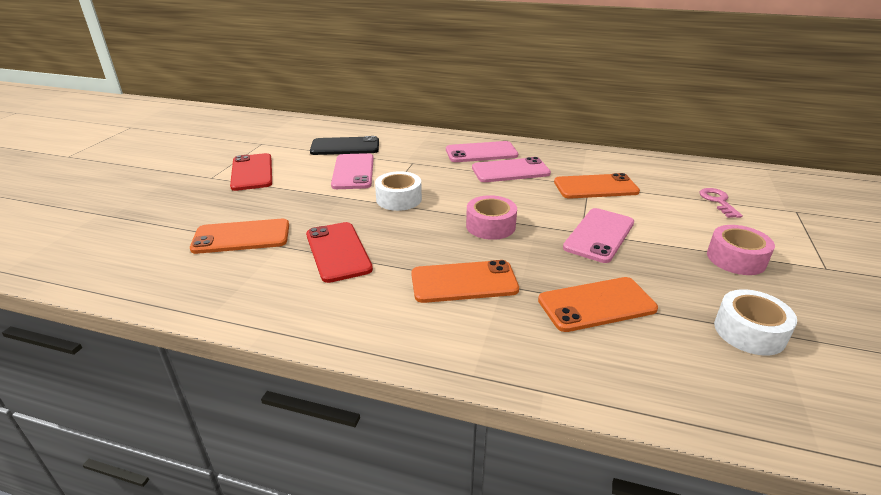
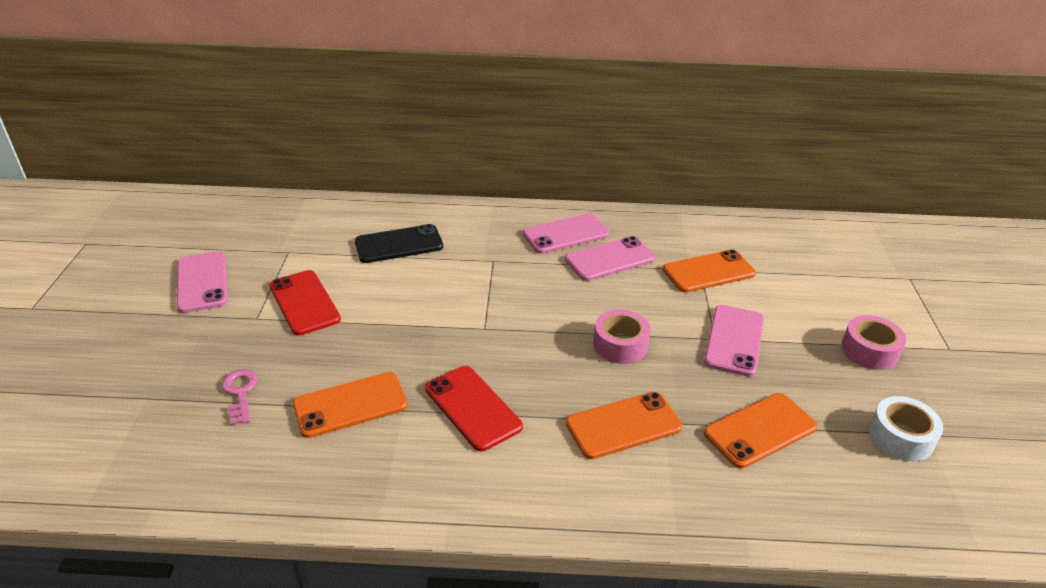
camera: 15 degrees left, 5 degrees up
pink phone [331,153,374,189] -> pink phone moved to [177,251,228,313]
white tape [375,171,422,211] -> none
pink key [699,188,743,218] -> pink key moved to [222,369,258,425]

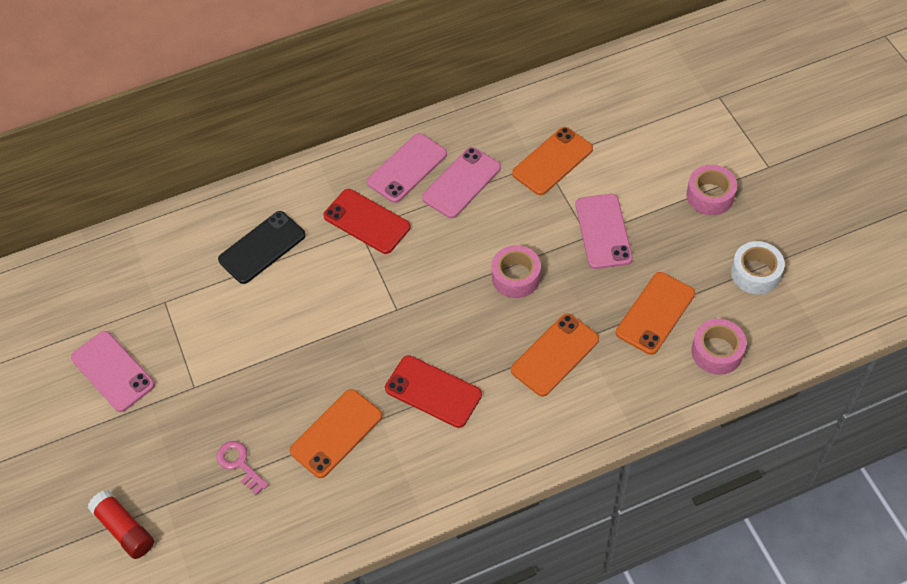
camera: 20 degrees left, 20 degrees up
red phone [269,270,341,336] -> red phone moved to [323,189,411,254]
none -> red glue stick [88,490,154,559]
none -> pink tape [691,319,747,375]

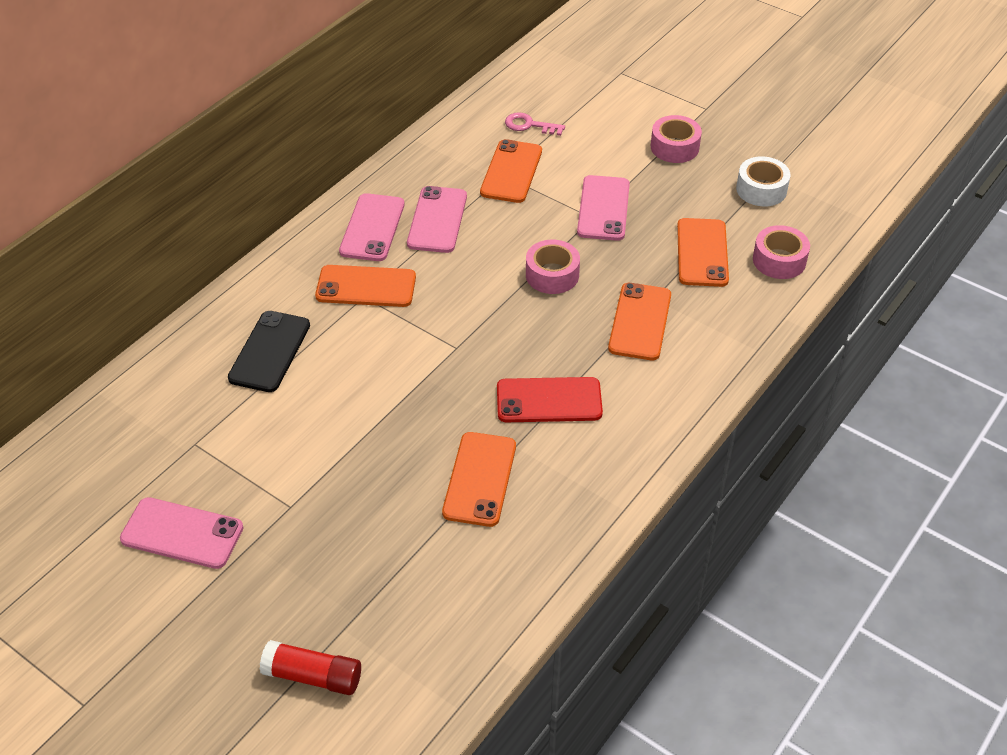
camera: 35 degrees left, 10 degrees down
pink key [217,441,268,495] -> pink key moved to [505,112,565,136]
red phone [323,189,411,254] -> orange phone [315,265,416,307]
pink phone [575,194,633,269] -> pink phone turned 45 degrees clockwise [577,175,630,241]

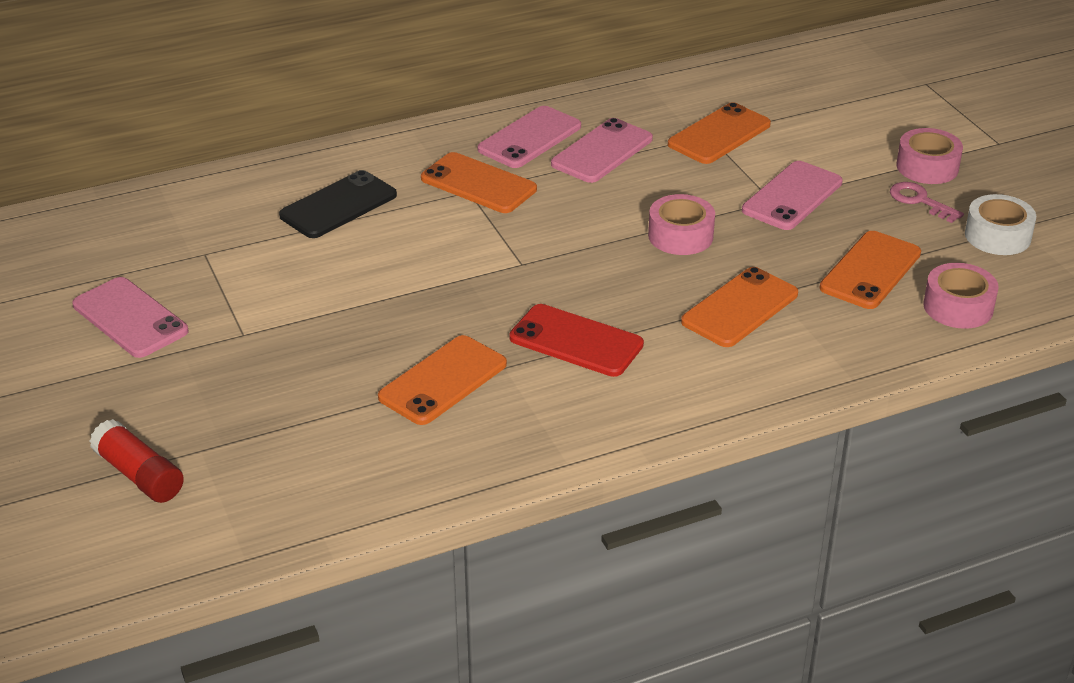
camera: 30 degrees right, 10 degrees down
pink key [505,112,565,136] -> pink key moved to [890,182,964,223]

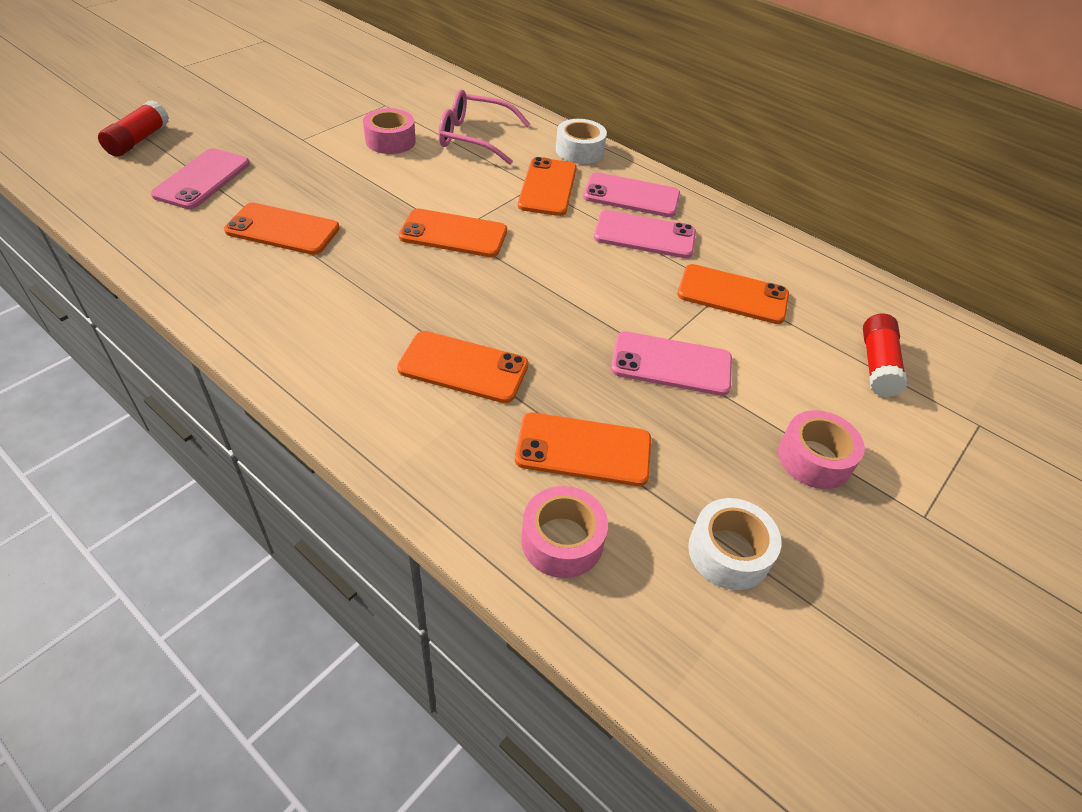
camera: 60 degrees right, 10 degrees up
pink phone [72,277,188,358] -> pink phone moved to [151,148,250,209]
black phone [279,170,397,238] -> pink glasses [439,89,531,165]
red phone [509,304,644,377] -> none
pink tape [648,194,715,255] -> pink tape moved to [363,108,416,154]
pink key [890,182,964,223] -> none
none -> orange phone [399,208,507,257]
none -> white tape [556,119,607,164]
none -> red glue stick [863,314,907,397]

